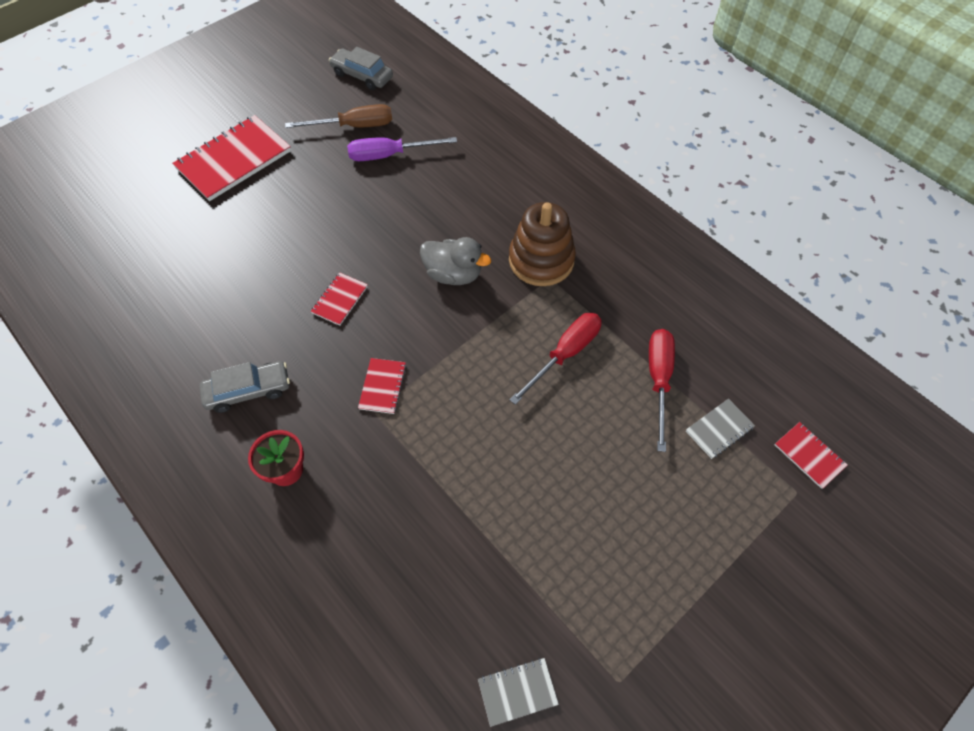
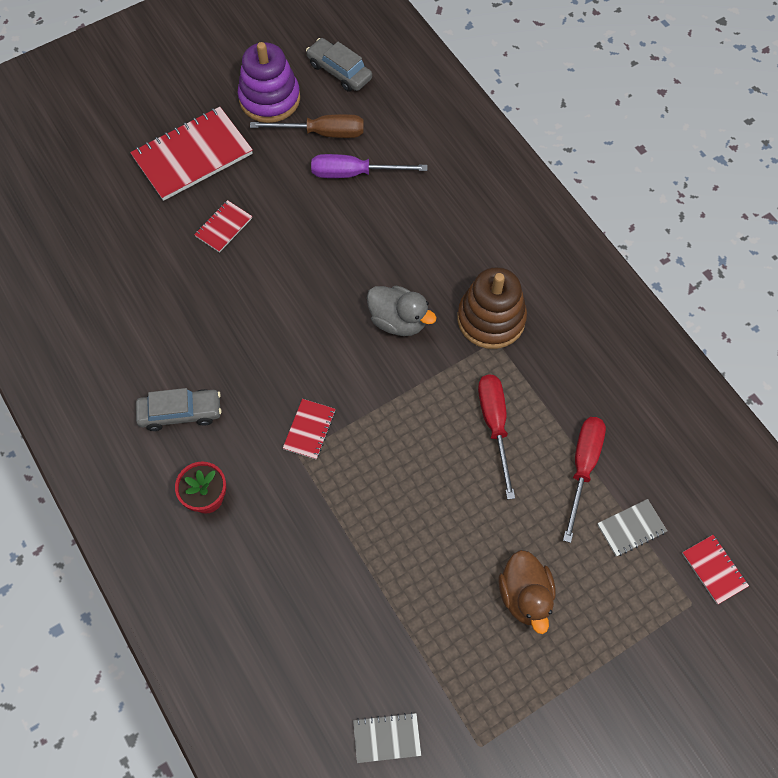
camera: 10 degrees right, 5 degrees up
red notebook [311,272,368,326] -> red notebook moved to [194,200,252,253]
red screwdriver [510,313,602,405] -> red screwdriver turned 60 degrees counterclockwise [478,374,515,500]
none -> purple stacking toy [238,42,300,123]
none -> brown duck [498,550,555,634]

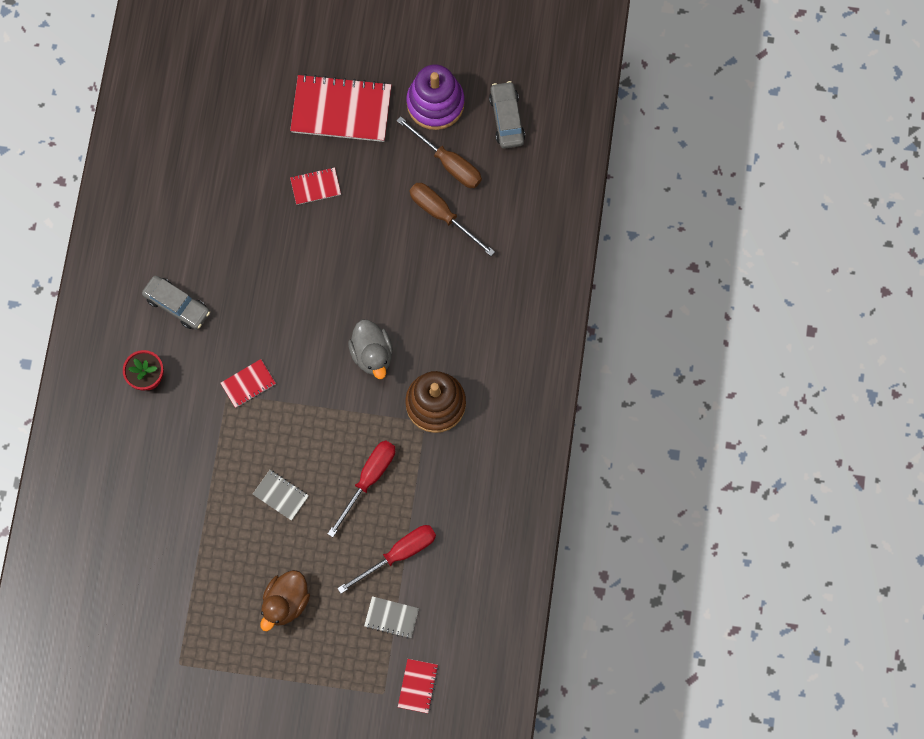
camera: 40 degrees right, 10 degrees up
purple screwdriver [311,154,428,178] -> brown screwdriver [410,183,495,256]
grey notebook [353,712,421,763] -> grey notebook moved to [253,470,309,521]

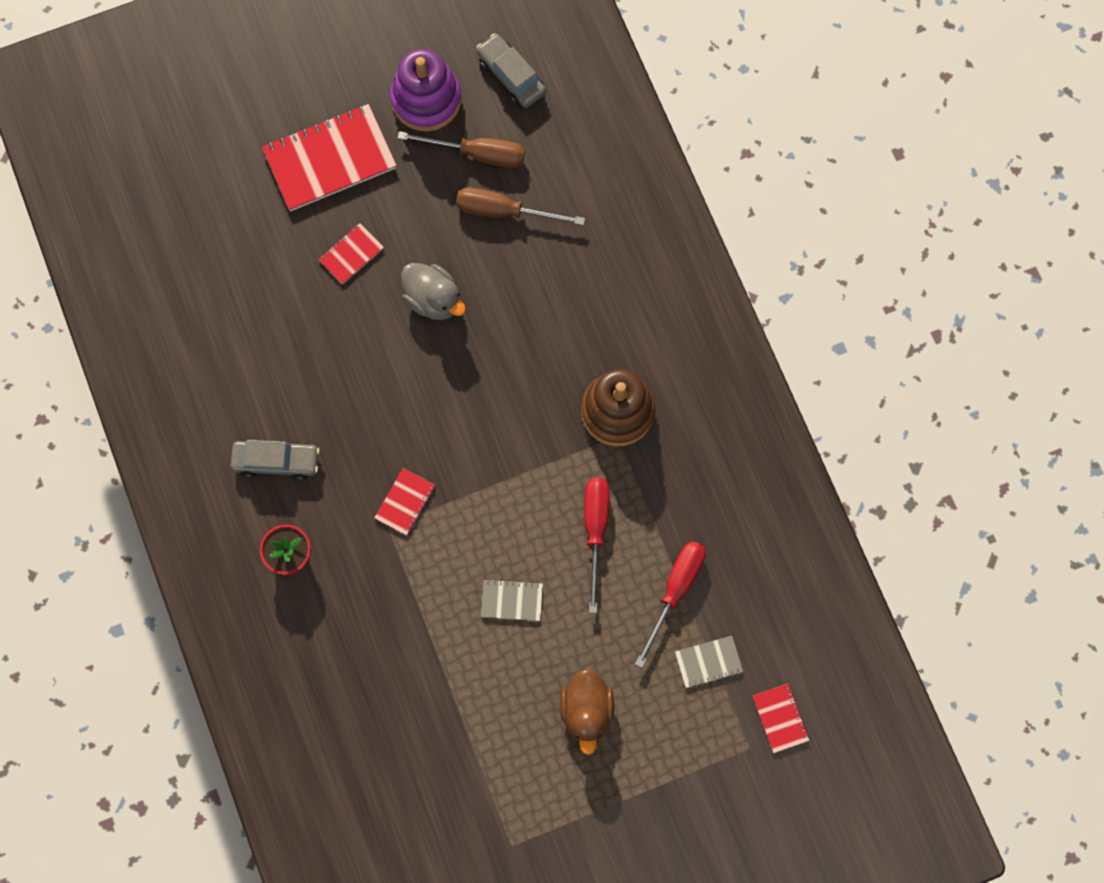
camera: 30 degrees left, 0 degrees up
grey duck [348,320,393,379] -> grey duck moved to [401,263,466,320]

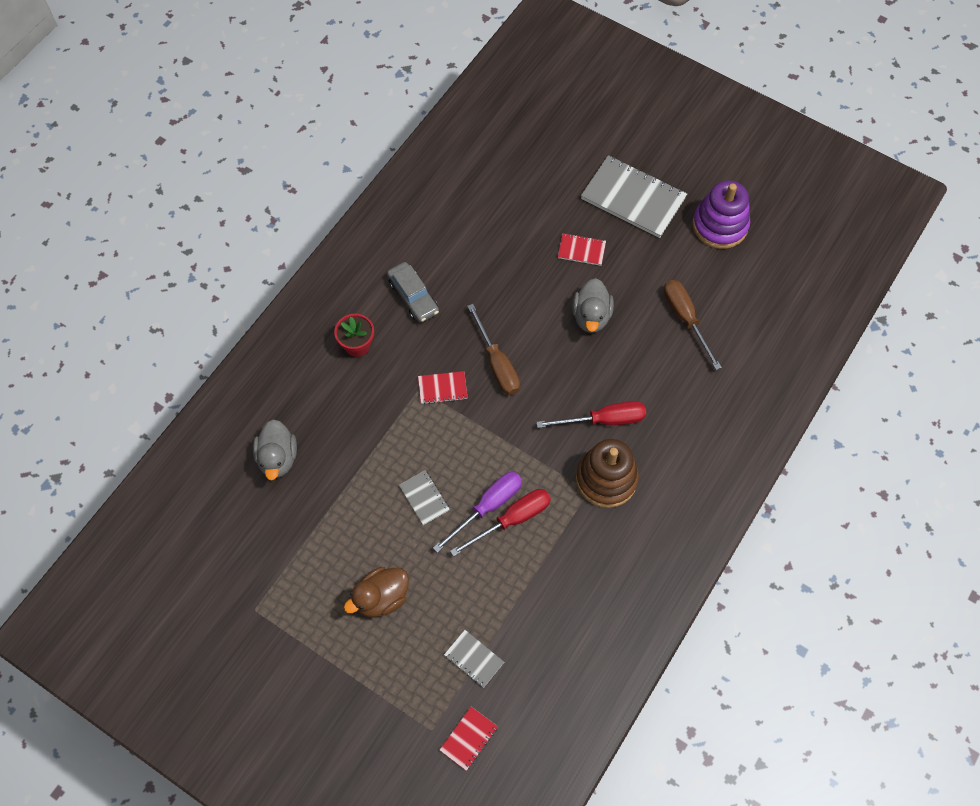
camera: 55 degrees right, 10 degrees down
red notebook [262,104,397,211] -> grey notebook [581,155,687,238]
brown screwdriver [398,131,525,168] -> brown screwdriver moved to [468,304,520,395]
grey car [476,33,546,108] -> none
red screwdriver [635,541,706,668] -> red screwdriver moved to [537,401,646,428]
none -> grey duck [253,419,297,480]
none -> purple screwdriver [433,472,522,553]

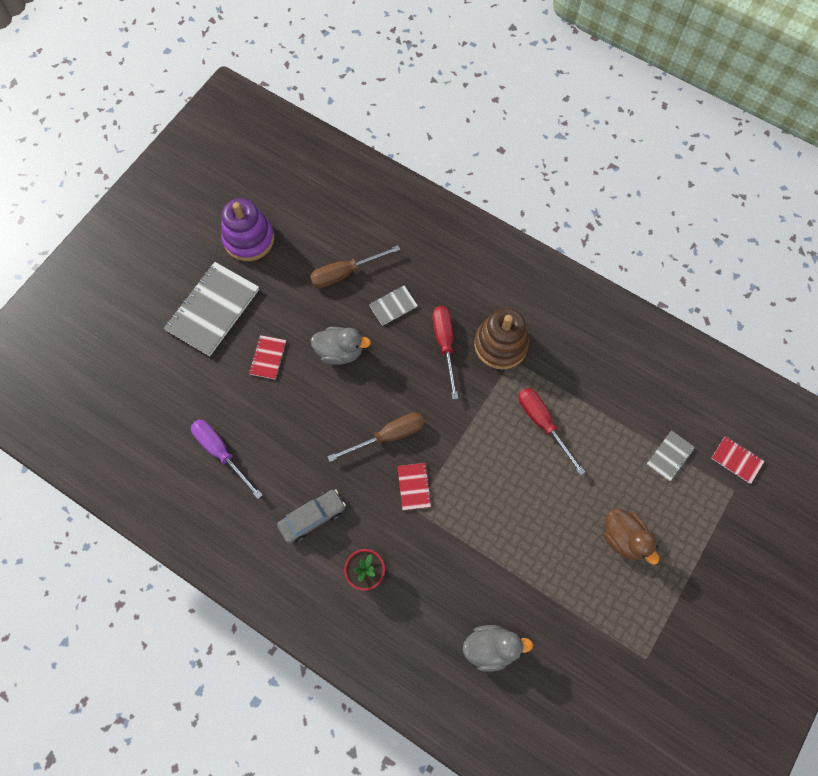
camera: 90 degrees left, 5 degrees up
grey notebook [399,470,450,525] -> grey notebook moved to [369,285,418,326]
purple screwdriver [433,472,522,553] -> purple screwdriver moved to [191,420,262,499]

